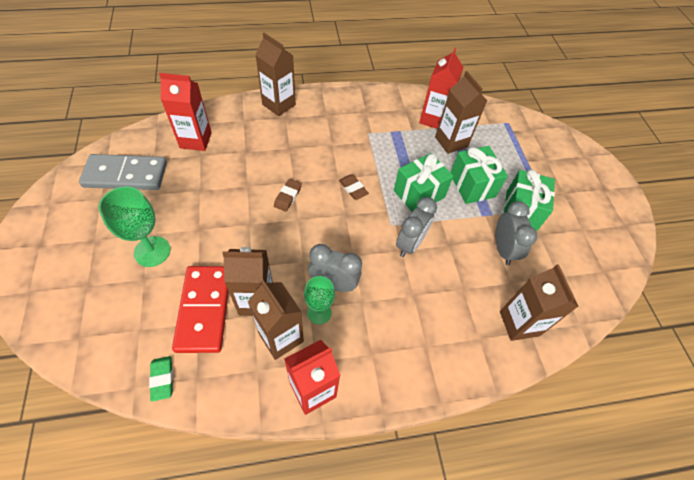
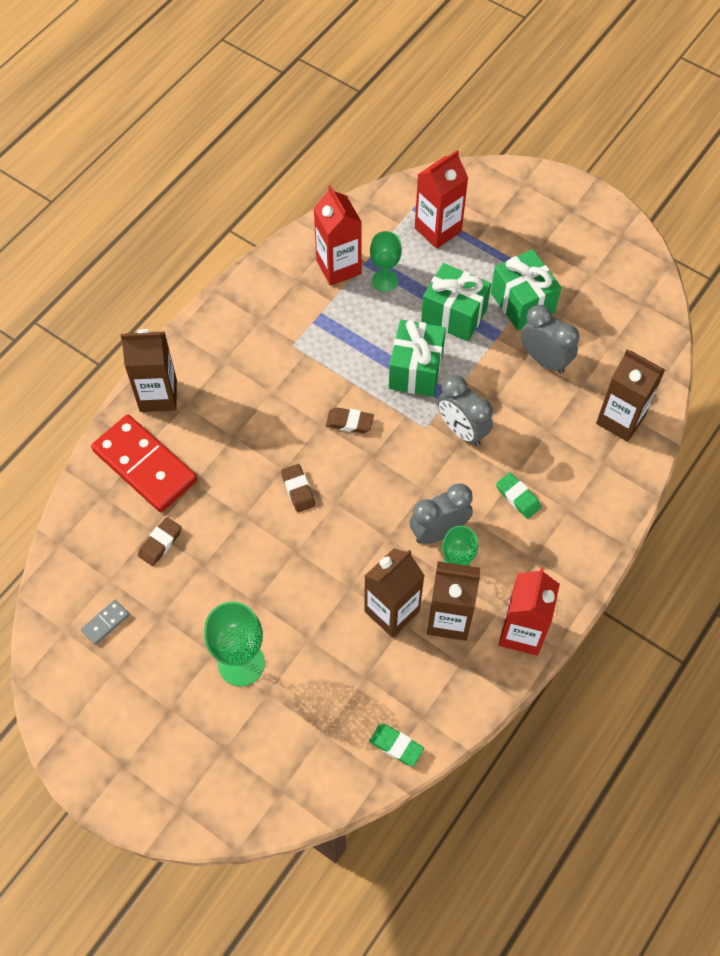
camera: 40 degrees left, 5 degrees up
grey domino [79,154,167,190] -> grey domino [81,600,130,645], size x0.41
red carton [159,73,212,151] -> red carton moved to [415,150,468,249]
red domino [172,266,229,353] -> red domino moved to [91,415,197,512]
grey clock [396,197,437,257] -> grey clock turned 150 degrees clockwise [437,375,493,446]
brown carton [435,71,487,154] -> green goblet [370,231,402,292]
none -> brown eraser [138,517,182,566]
none -> green eraser [496,472,541,519]

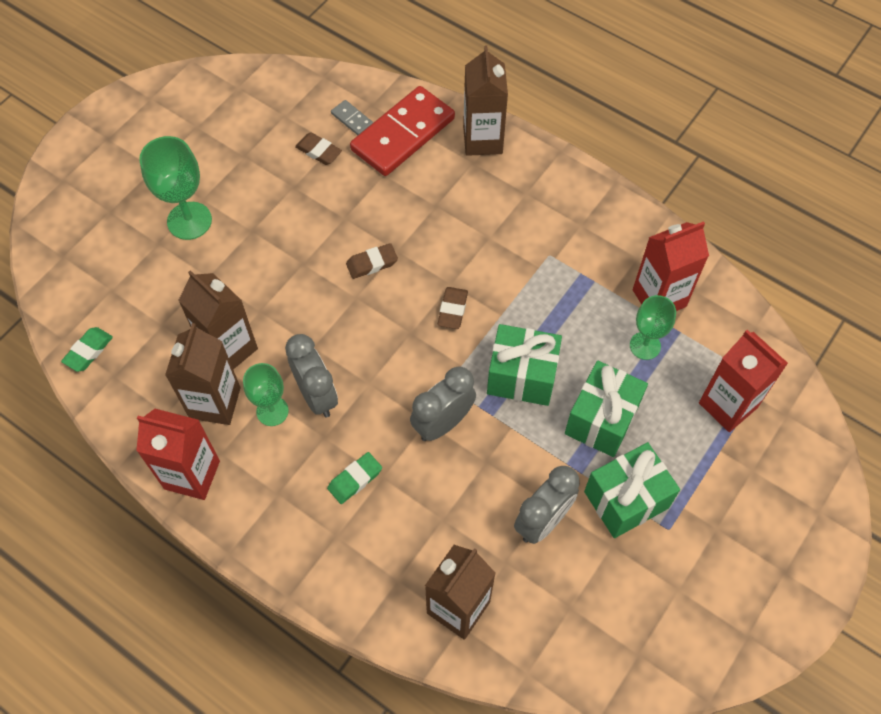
camera: 90 degrees right, 0 degrees up
grey domino [81,600,130,645] -> grey domino moved to [331,100,373,135]

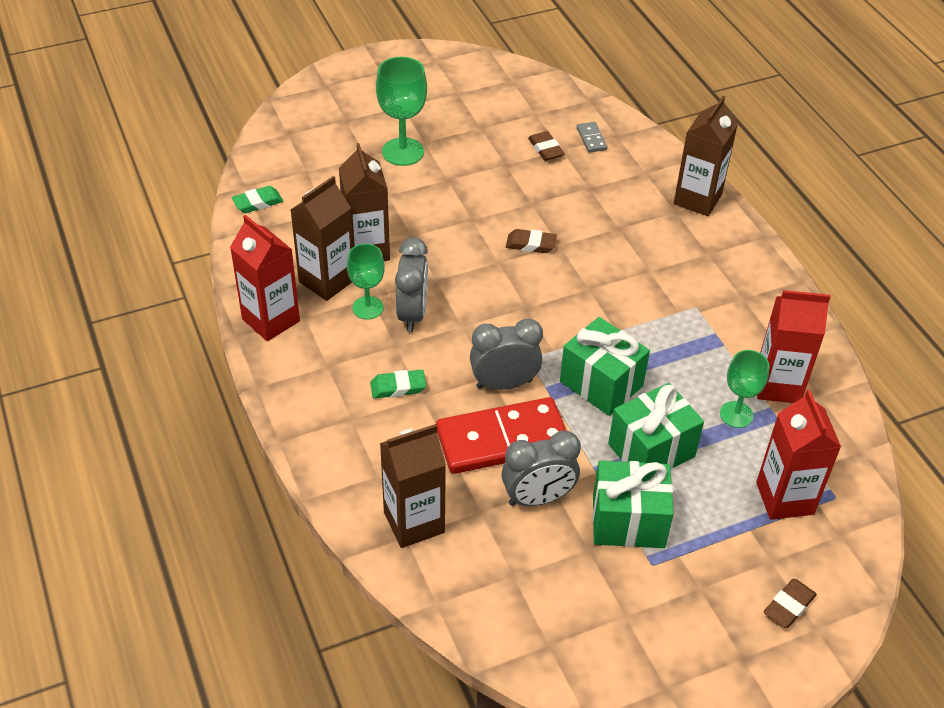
camera: 30 degrees right, 15 degrees down
red domino [350,86,455,176] -> red domino moved to [436,397,566,474]
brown eraser [437,287,468,329] -> brown eraser moved to [764,579,817,628]

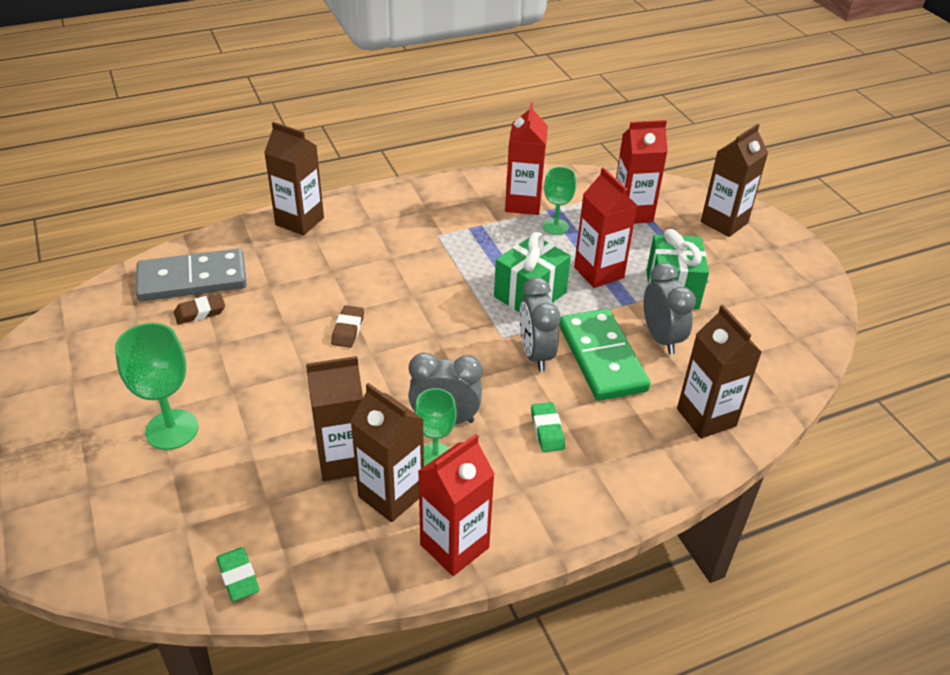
camera: 90 degrees left, 5 degrees down
red domino [436,397,566,474] -> green domino [559,309,650,401]
grey domino [577,122,608,152] -> grey domino [136,248,247,301], size x2.43
green gift [608,383,704,469] -> red carton [574,167,638,288]
brown eraser [764,579,817,628] -> brown carton [701,124,768,237]

